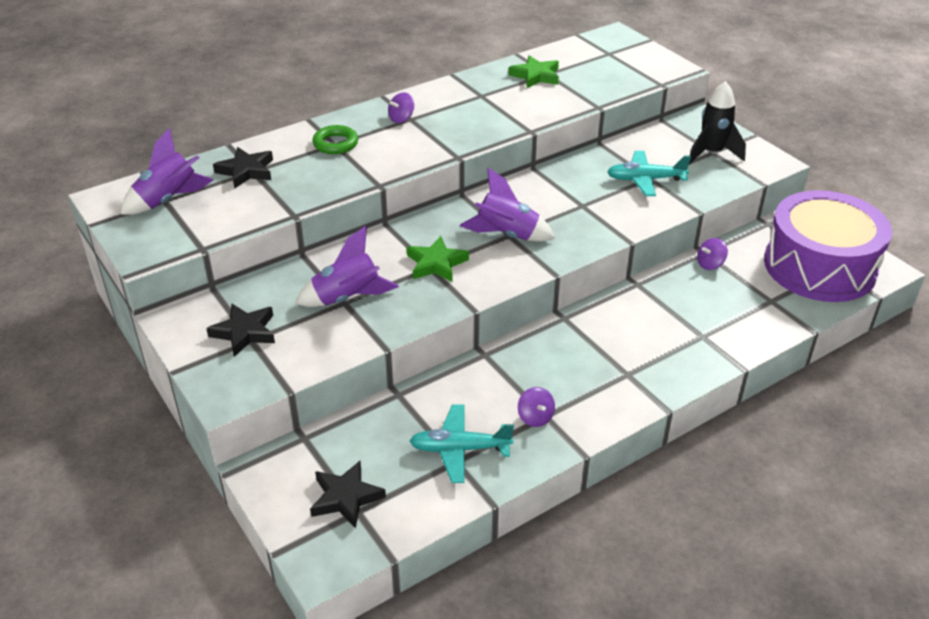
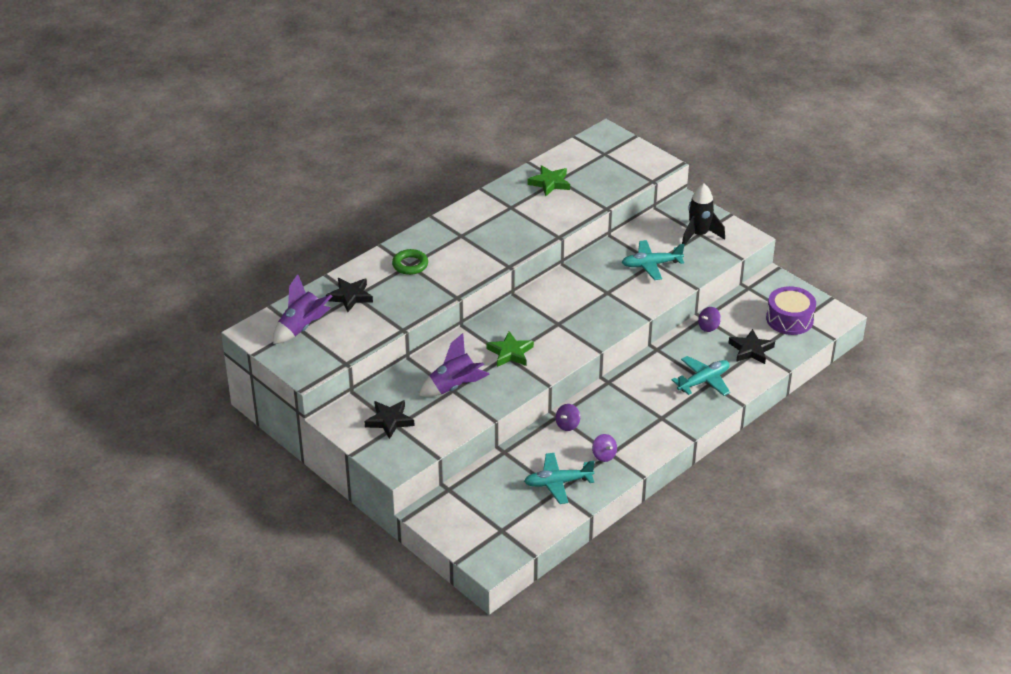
camera: 10 degrees left, 0 degrees up
black star [310,461,386,529] -> black star moved to [729,329,775,364]
purple spinning top [388,92,414,123] -> purple spinning top moved to [556,404,581,431]
purple rocket [460,168,555,242] -> none
purple drum [764,190,892,302] -> purple drum [766,286,816,335], size x0.57
none -> turquoise plane [672,356,730,396]

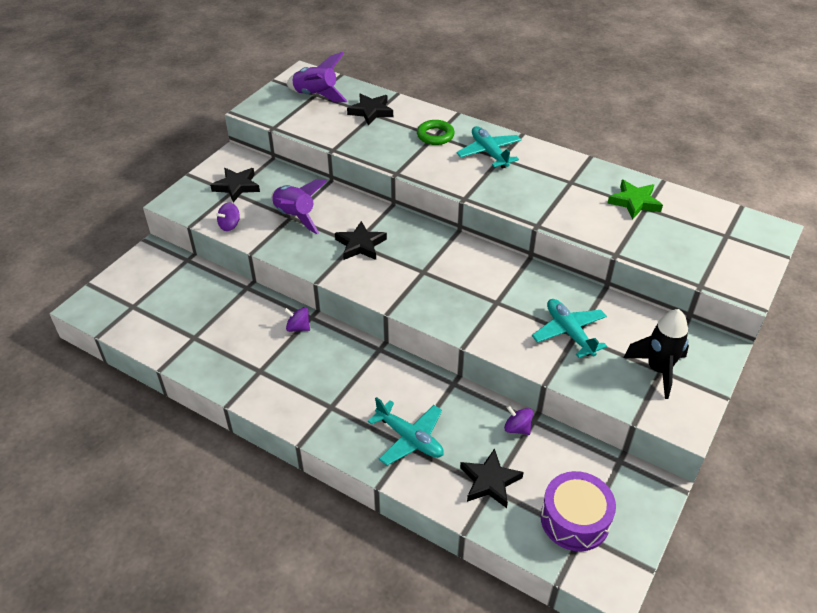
camera: 75 degrees right, 5 degrees up
green star [487,331,534,367] -> black star [335,221,387,260]
turquoise plane [524,453,595,504] -> turquoise plane moved to [456,126,522,168]
purple spinning top [592,434,617,462] -> purple spinning top moved to [216,202,240,231]

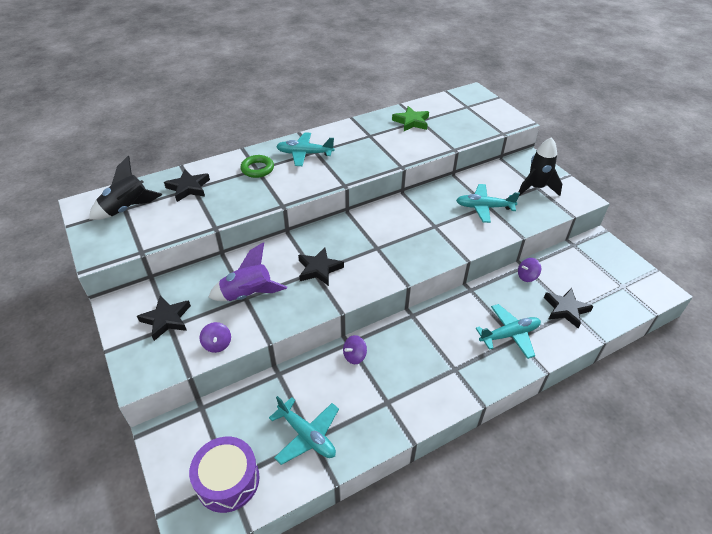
camera: 60 degrees left, 0 degrees up
purple rocket [287,52,347,102] -> black rocket [89,156,163,220]
purple drum [541,471,616,551] -> purple drum moved to [189,437,260,513]
none -> turquoise plane [269,396,339,465]

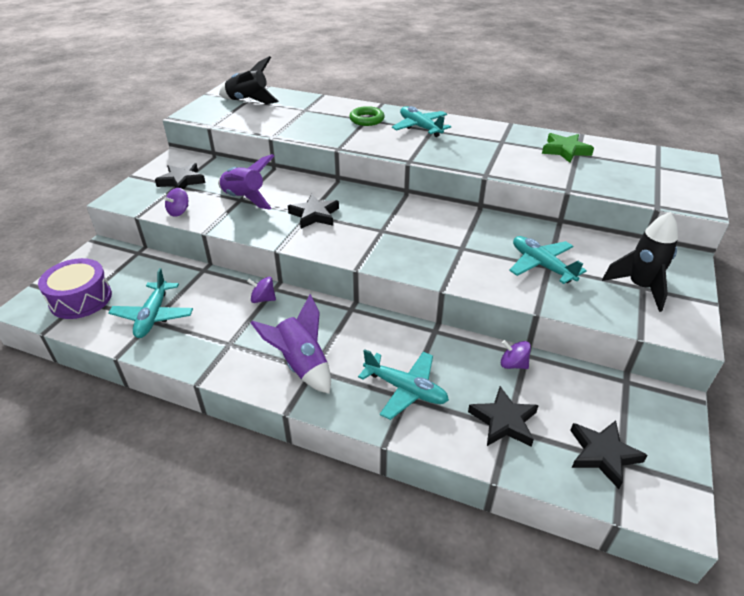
camera: 50 degrees right, 5 degrees down
black star [164,169,210,202] -> black star moved to [570,420,648,489]
none -> purple rocket [250,294,331,394]

